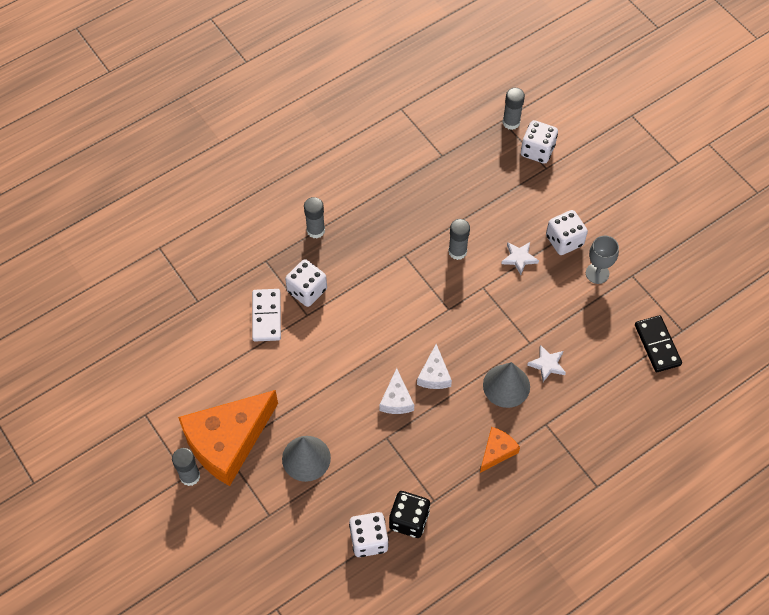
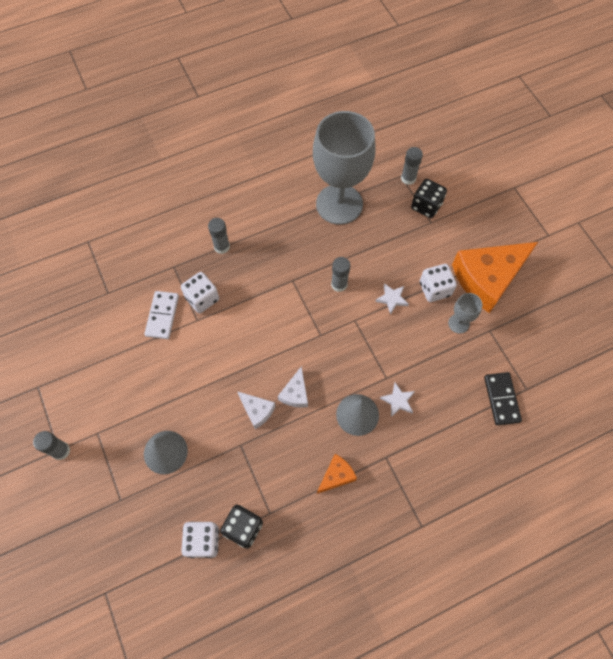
camera: 10 degrees right, 5 degrees up
orange cheese [178,390,278,486] -> orange cheese moved to [452,242,538,313]
white cheese [379,368,414,414] -> white cheese turned 60 degrees counterclockwise [237,391,275,429]
white dice [521,120,558,164] -> black dice [411,179,447,218]
none -> grey goblet [313,111,376,225]

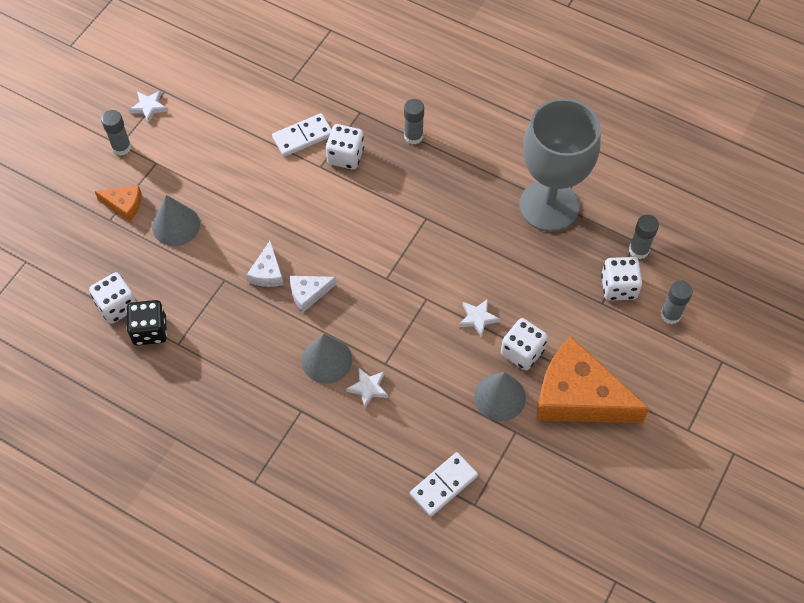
camera: 55 degrees right, 5 degrees down
orange cheese [317,454,357,494] -> orange cheese moved to [95,185,142,221]
grey glue stick [331,257,350,292] -> grey glue stick moved to [661,280,693,324]
black dice [411,179,447,218] -> white dice [601,257,642,301]
grey goblet [448,293,482,334] -> grey cone [474,372,526,421]
black domino [484,372,522,425] -> white domino [410,452,478,517]
none -> white star [129,91,168,124]

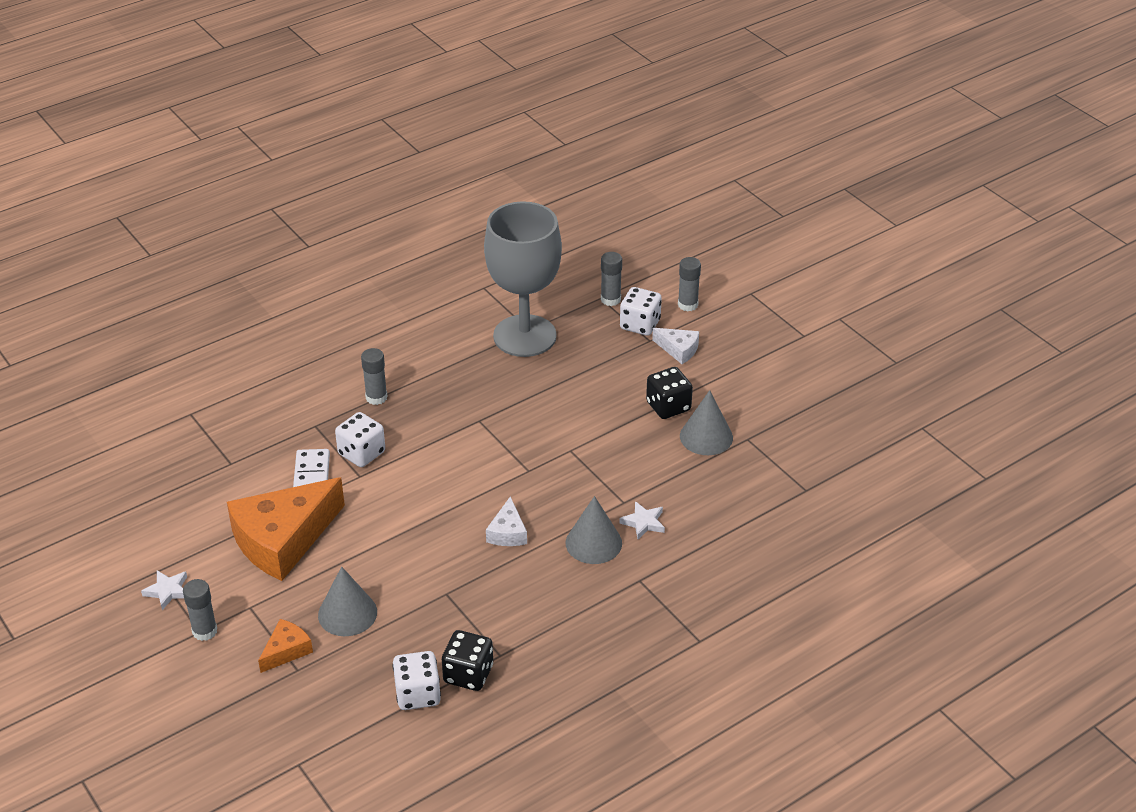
camera: 65 degrees left, 20 degrees down
white cheese [247,241,284,287] -> white cheese moved to [652,328,699,364]
white domino [410,452,478,517] -> none
white star [459,299,500,337] -> none
white dice [501,318,548,371] -> black dice [646,367,693,419]
orange cheese [537,337,649,423] -> orange cheese moved to [227,477,345,581]

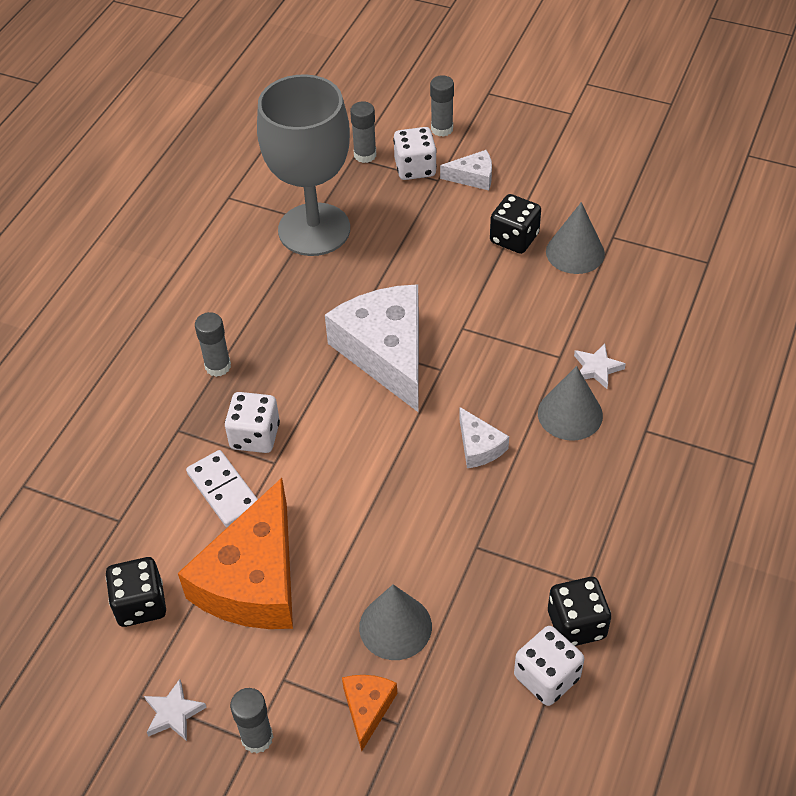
camera: 30 degrees left, 10 degrees up
none -> black dice [106,557,166,627]
none -> white cheese [325,284,419,412]

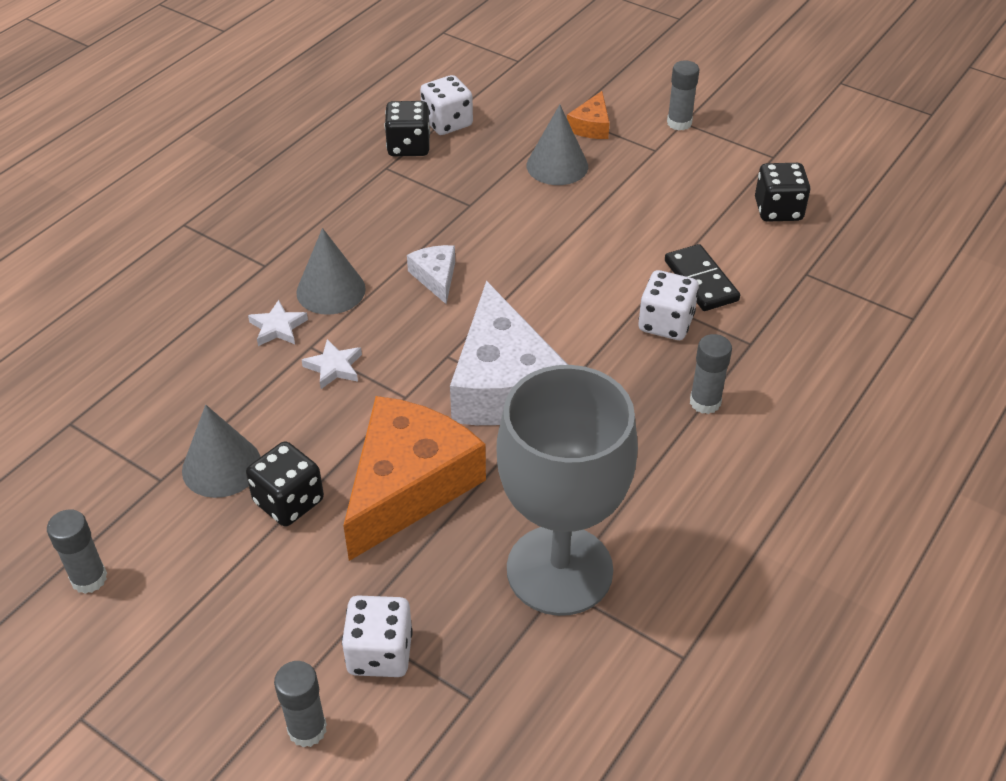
camera: 170 degrees left, 5 degrees down
white star [144,679,207,741] -> white star moved to [302,339,362,389]
orange cheese [178,478,293,629] -> orange cheese moved to [343,396,486,561]
white domino [186,450,258,527] -> black domino [665,244,740,311]
grey glue stick [350,101,376,163] -> grey glue stick moved to [47,509,107,594]
white cheese [440,150,492,190] -> none

